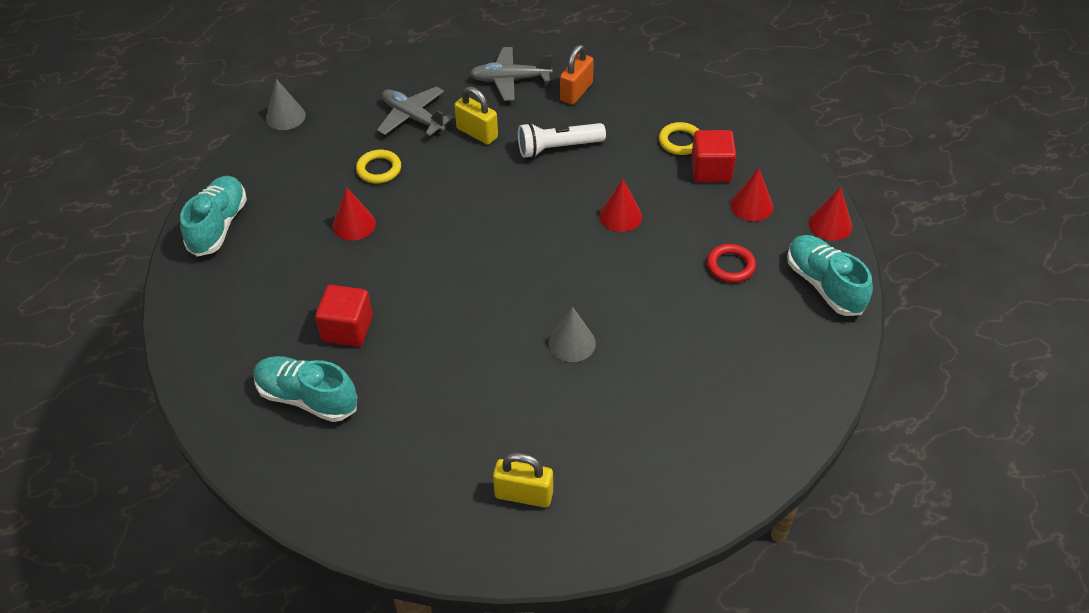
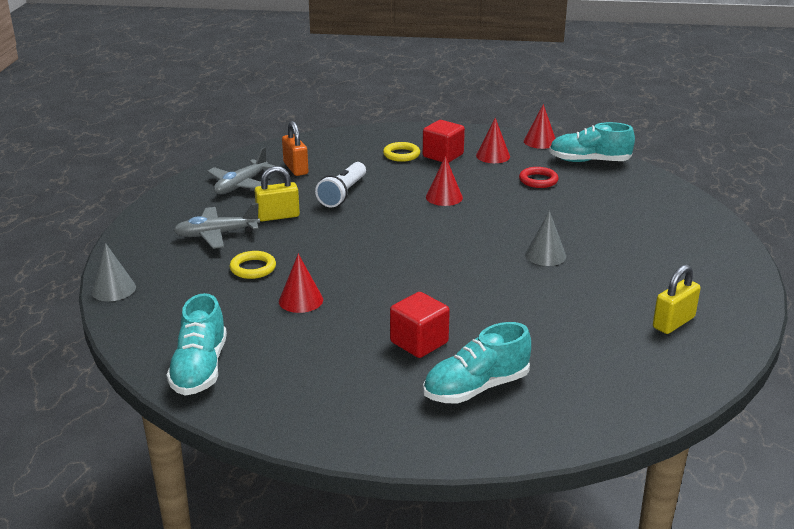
camera: 55 degrees left, 20 degrees down
turquoise shoe [180,176,247,257] -> turquoise shoe turned 135 degrees counterclockwise [167,293,227,396]

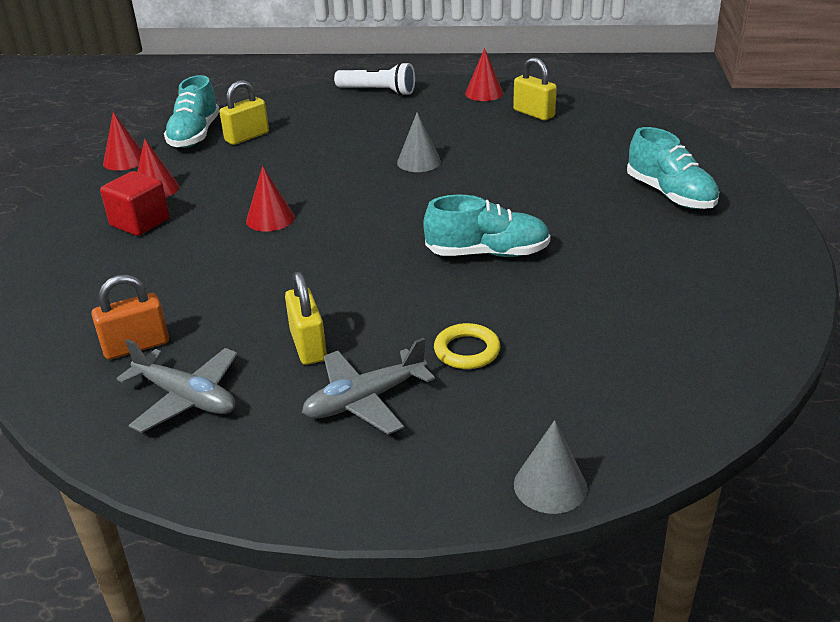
camera: 90 degrees left, 5 degrees up
turquoise shoe [167,293,227,396] -> turquoise shoe moved to [423,195,551,257]
grey plane [173,203,260,249] -> grey plane turned 75 degrees clockwise [302,338,435,435]
red cone [279,254,323,313] -> red cone moved to [465,48,503,101]
white flashlight [315,162,366,208] -> white flashlight moved to [334,62,415,96]
yellow ring [383,142,420,162] -> none
red cube [390,292,450,358] -> none
red ring [519,167,559,188] -> none
none -> yellow padlock [219,80,269,145]

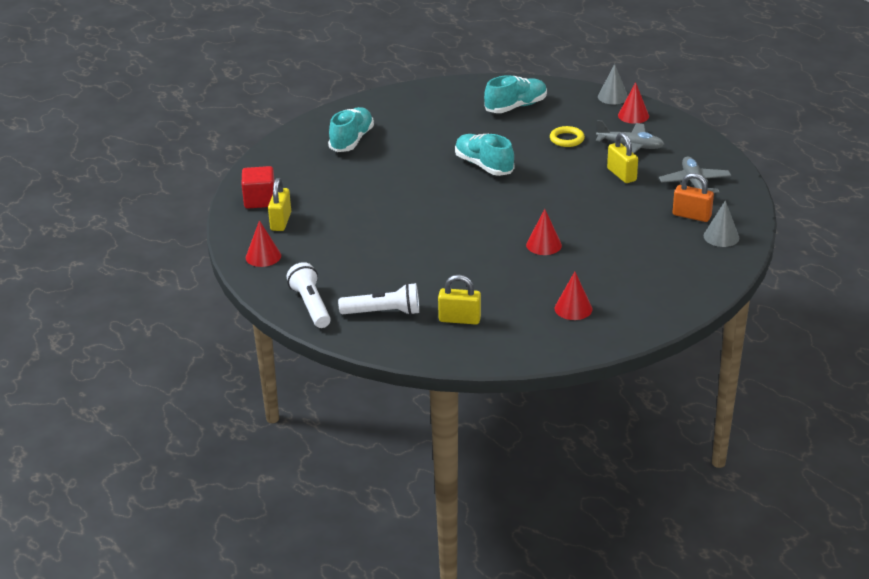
camera: 130 degrees left, 0 degrees up
red cube [100,171,170,236] -> red cube moved to [241,166,275,208]
red cone [103,112,142,171] -> red cone moved to [618,82,649,124]
turquoise shoe [164,75,220,148] -> turquoise shoe moved to [484,75,547,113]
yellow padlock [285,272,327,365] -> yellow padlock turned 60 degrees counterclockwise [607,132,638,183]
grey cone [397,112,441,172] -> grey cone moved to [704,200,740,247]
none -> white flashlight [338,283,419,315]

